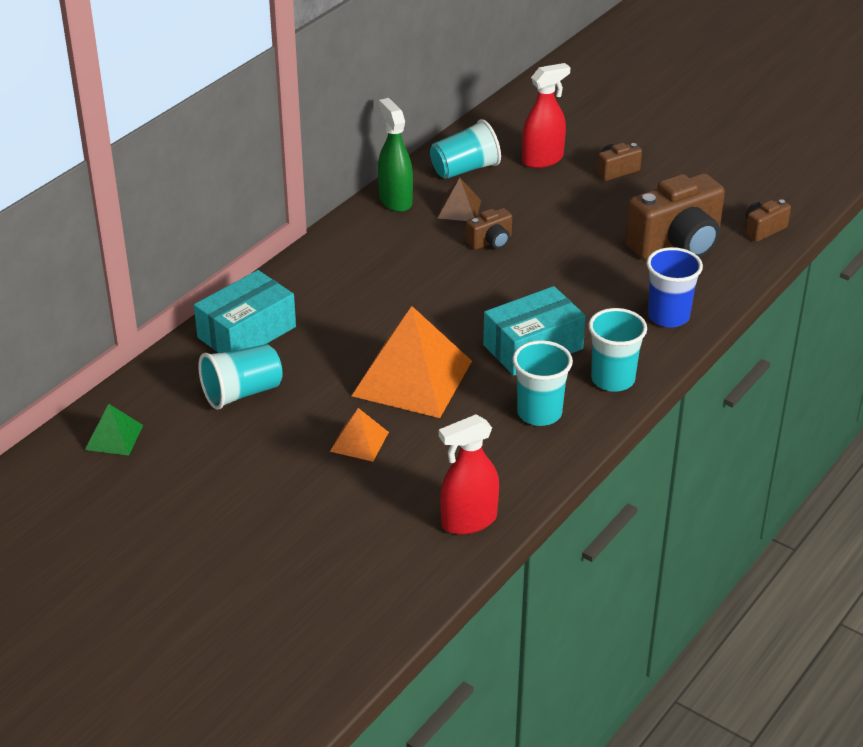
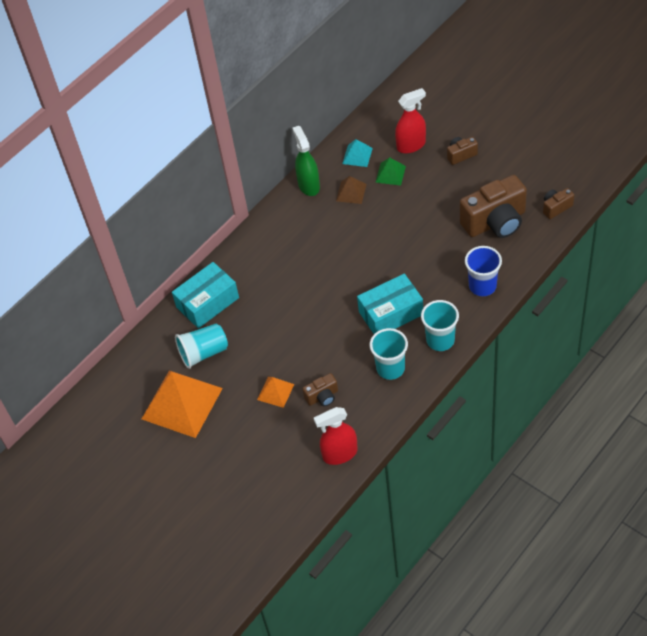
camera: 10 degrees right, 15 degrees up
green pyramid [85,404,143,456] -> green pyramid moved to [375,157,406,186]
orange pyramid [352,306,472,418] -> orange pyramid moved to [142,370,223,438]
turquoise cup [430,119,501,179] -> turquoise pyramid [342,139,373,167]
brown camera [466,208,512,250] -> brown camera moved to [303,373,338,406]

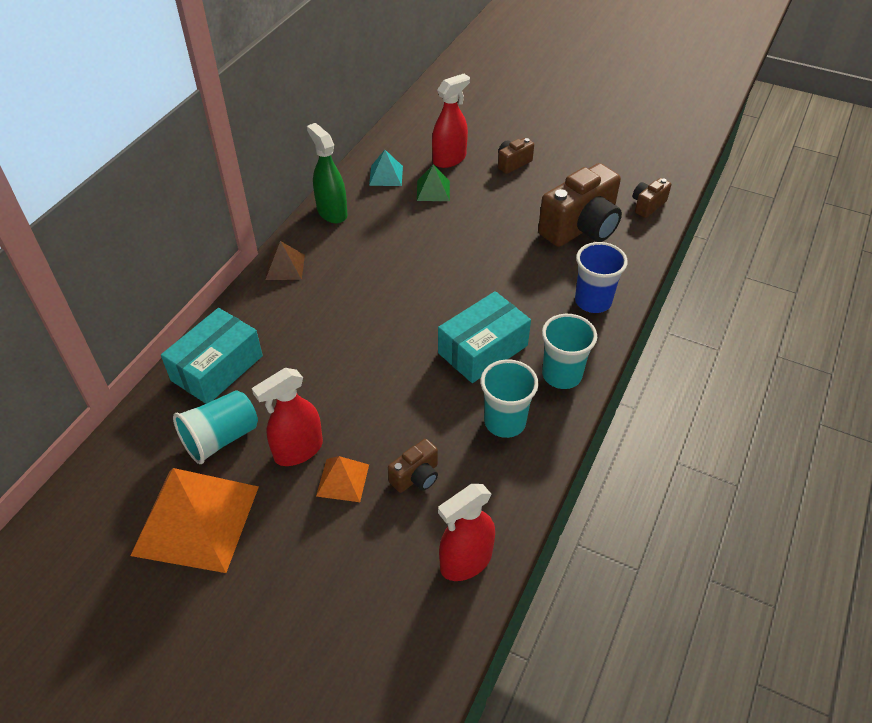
camera: 20 degrees left, 5 degrees down
brown pyramid [336,176,367,204] -> brown pyramid moved to [265,241,305,280]
none -> red spray bottle [252,368,323,466]

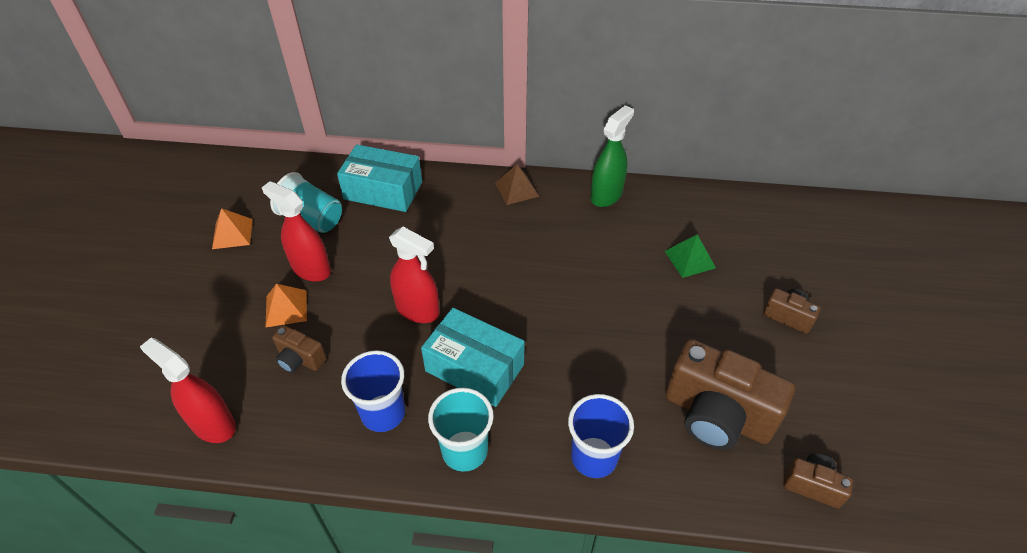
camera: 70 degrees right, 0 degrees up
orange pyramid [130,468,259,573] -> orange pyramid [212,208,253,249], size x0.47
turquoise pyramid [369,150,403,186] -> none
red spray bottle [432,74,470,168] -> red spray bottle moved to [389,227,440,323]
turquoise cup [480,359,539,438] -> blue cup [341,350,405,432]

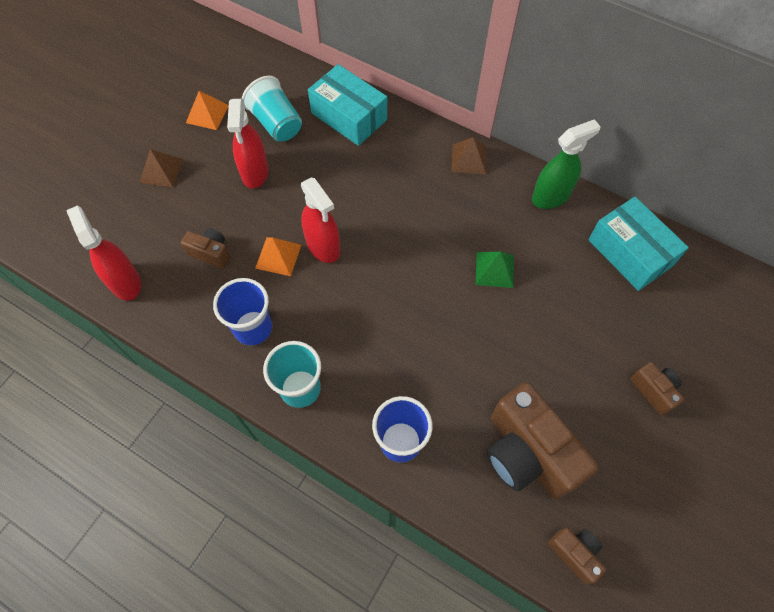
camera: 25 degrees right, 15 degrees up
red spray bottle [262,181,331,282] -> red spray bottle turned 150 degrees counterclockwise [227,99,268,189]
orange pyramid [265,284,307,328] -> orange pyramid moved to [255,237,301,276]
brown camera [272,325,326,373] -> brown camera turned 150 degrees clockwise [181,228,230,269]
turquoise box [421,308,525,407] -> turquoise box moved to [588,196,689,291]
green pyramid [665,234,716,278] -> green pyramid moved to [476,252,514,288]
none -> brown pyramid [139,149,183,187]

